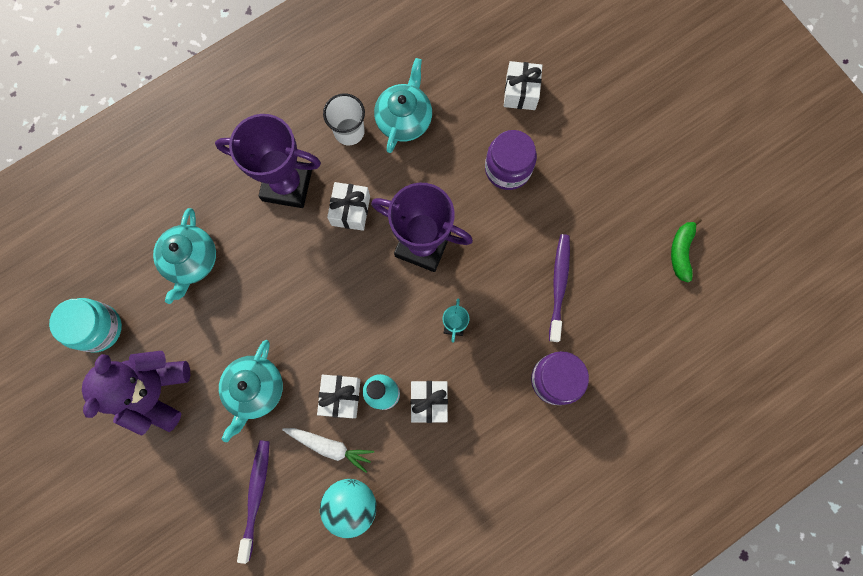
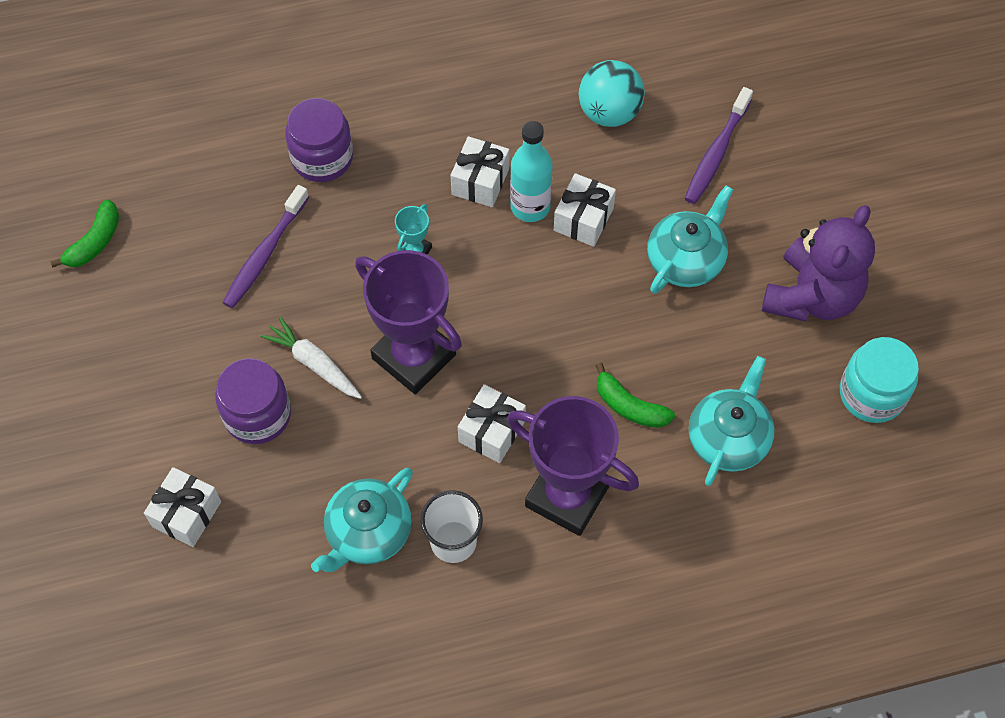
camera: 160 degrees left, 15 degrees down
white carrot [282,428,374,473] -> white carrot moved to [260,316,362,399]
none -> green banana [595,363,675,428]

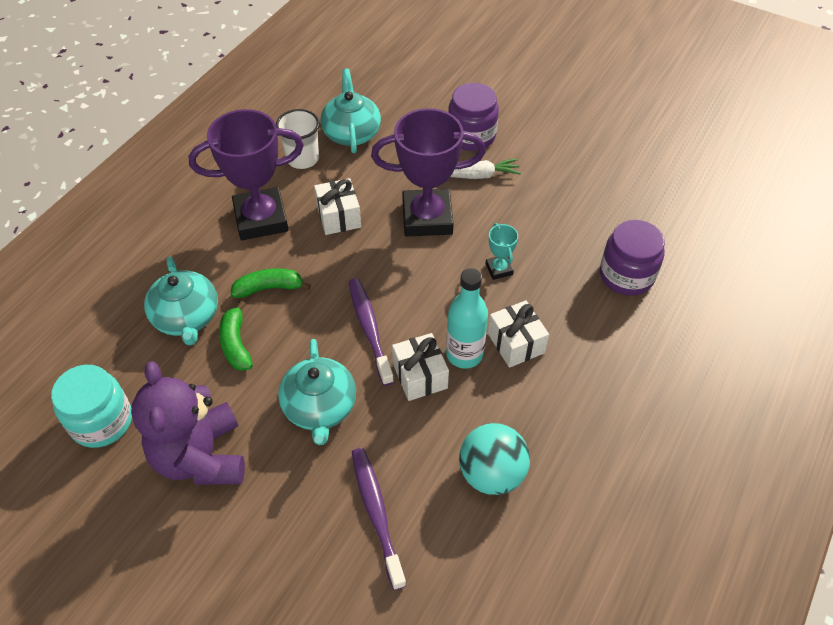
camera: 135 degrees right, 10 degrees down
green banana [50,199,119,268] -> green banana moved to [219,301,253,371]
white gift [144,467,221,547] -> none
purple toothbrush [222,185,309,308] -> purple toothbrush moved to [349,278,394,386]

